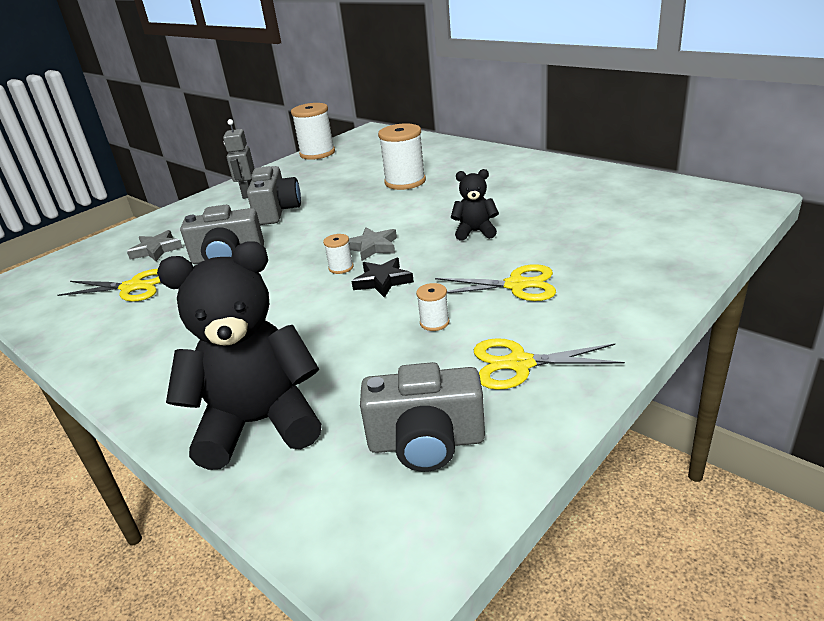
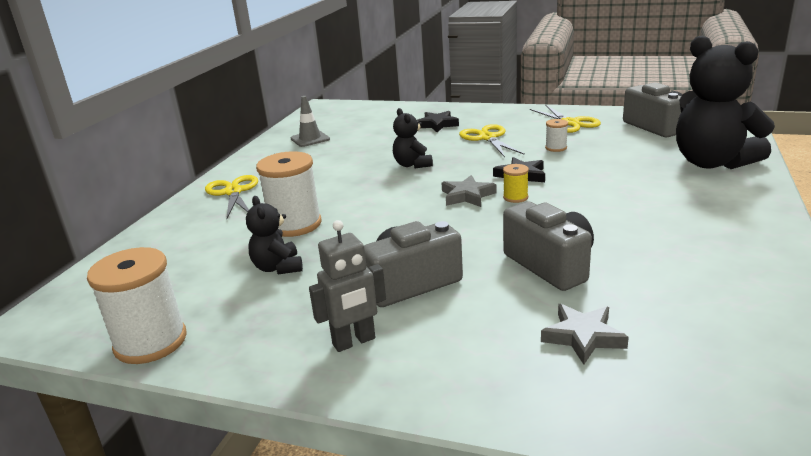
camera: 115 degrees left, 5 degrees down
yellow scissors [58,269,161,302] -> yellow scissors moved to [205,175,258,219]
white spool [323,234,354,274] -> yellow spool [503,164,529,203]
none -> black teddy bear [246,196,303,274]
none -> grey traffic cone [291,96,330,147]
none -> black star [417,111,459,132]

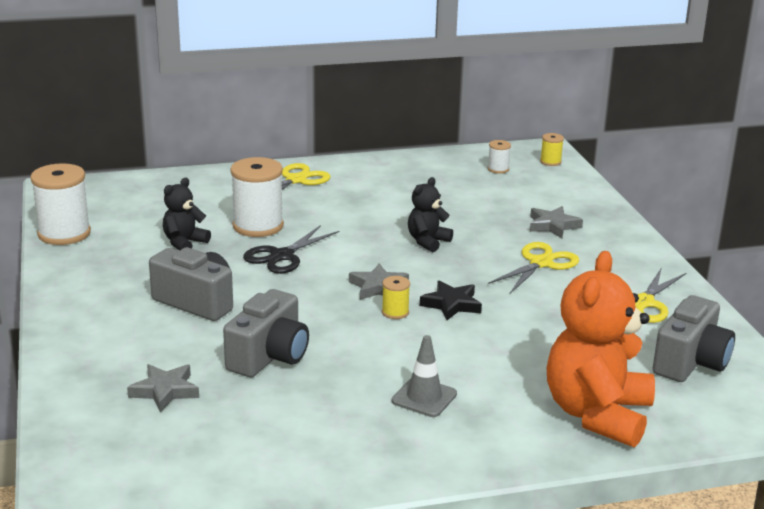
camera: 55 degrees right, 0 degrees up
grey traffic cone [291,96,330,147] -> grey traffic cone moved to [392,335,457,417]
grey robot [309,220,386,352] -> none
black star [417,111,459,132] -> grey star [530,206,583,238]
white spool [545,119,568,152] -> white spool moved to [488,140,511,173]
black teddy bear [676,35,775,169] -> orange teddy bear [547,251,655,447]
none -> black scissors [243,225,340,274]
none -> yellow spool [540,133,564,166]

